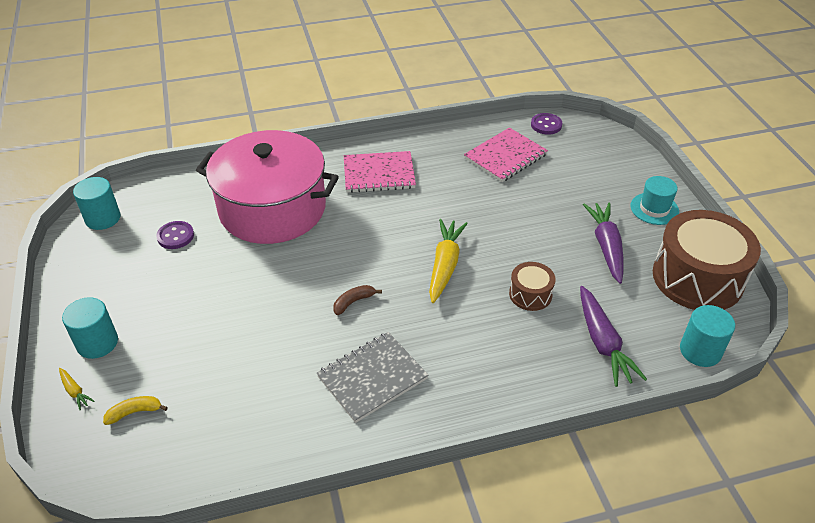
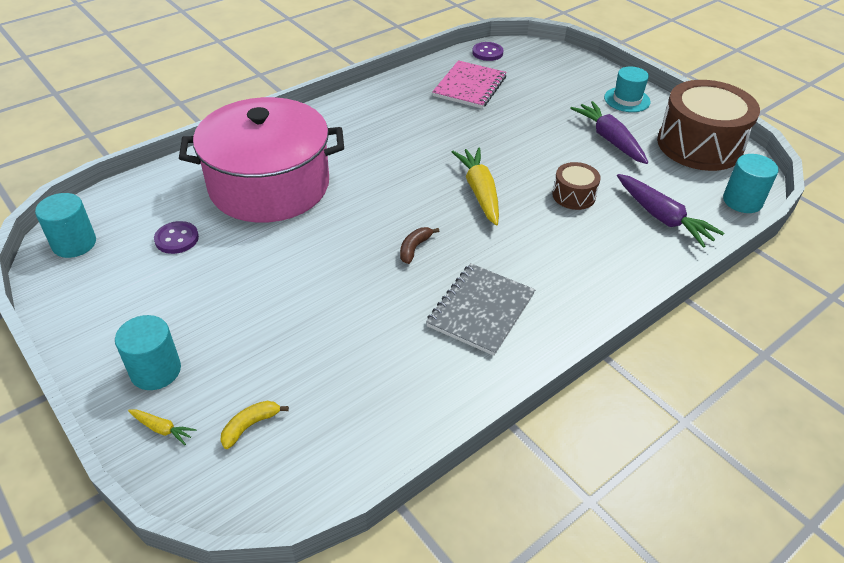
camera: 25 degrees left, 0 degrees up
pink notebook [344,151,416,193] -> none

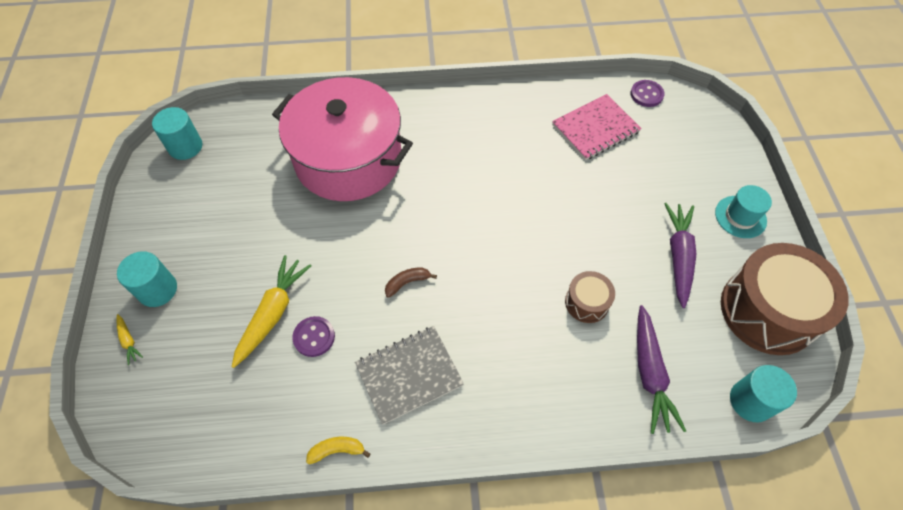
camera: 35 degrees right, 15 degrees up
purple button [154,221,199,254] -> purple button moved to [292,316,335,357]
yellow banana [221,401,289,449] -> yellow banana moved to [306,437,370,464]
yellow carrot [452,148,499,226] -> yellow carrot moved to [232,255,312,368]

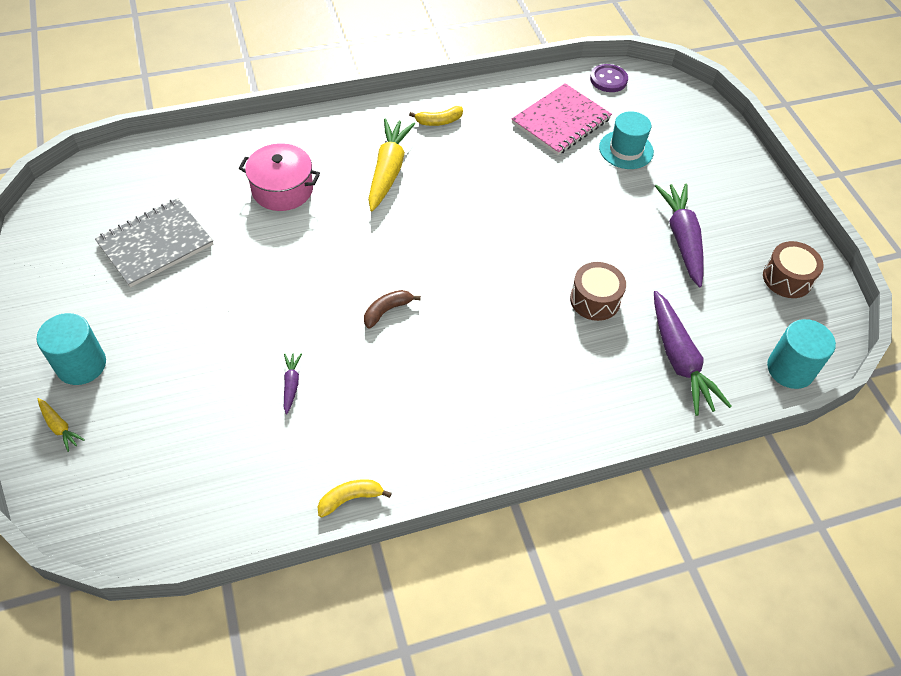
camera: 15 degrees left, 5 degrees down
turquoise cylinder [152,107,202,160] -> none
yellow carrot [232,255,312,368] -> yellow carrot moved to [368,118,415,211]
pink pot [272,77,413,201] -> pink pot [238,143,320,211], size x0.47
purple button [292,316,335,357] -> purple carrot [284,354,302,415]
grey notebook [355,326,464,424] -> grey notebook moved to [95,198,213,288]
turquoise hat [715,185,772,238] -> turquoise hat moved to [599,111,654,169]
brown drum [721,243,849,355] -> brown drum [763,241,824,298], size x0.48
none -> yellow banana [409,106,463,126]

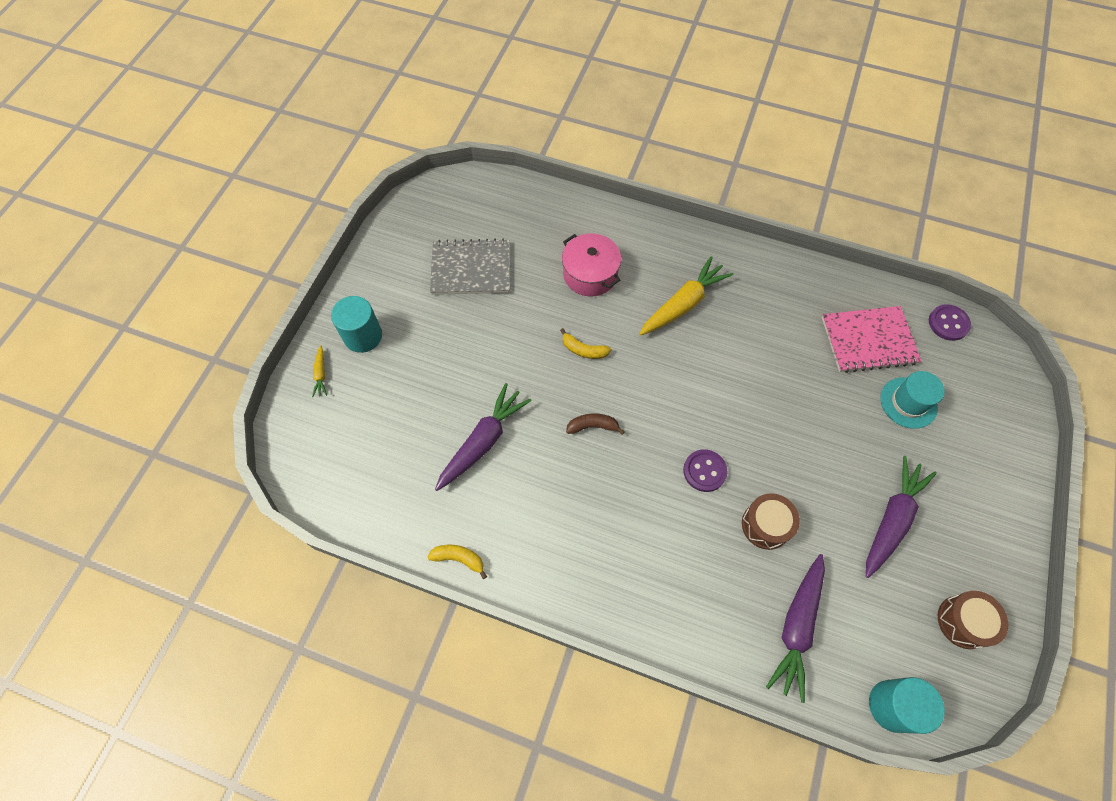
camera: 40 degrees right, 10 degrees up
purple carrot [284,354,302,415] -> purple carrot [435,383,531,491], size x2.17
yellow banana [409,106,463,126] -> yellow banana moved to [560,328,611,359]
none -> purple button [683,449,727,492]

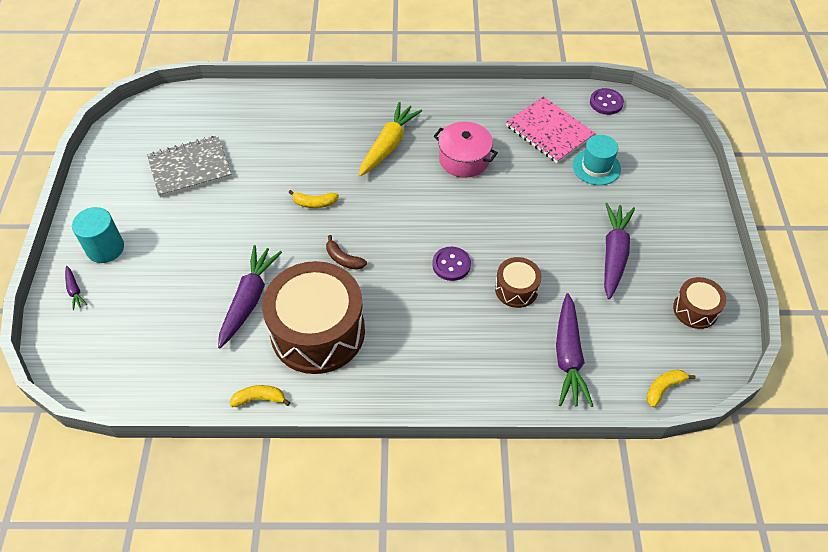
camera: 20 degrees left, 10 degrees down
yellow carrot [312,345,327,397] -> purple carrot [65,266,87,310]
pink pot [562,233,621,296] -> pink pot moved to [434,122,498,178]
brown banana [566,414,625,435] -> brown banana turned 120 degrees counterclockwise [326,235,367,270]
pink notebook [822,306,921,373] -> pink notebook turned 75 degrees clockwise [506,96,595,163]
turquoise cylinder [869,677,945,734] -> yellow banana [646,369,696,407]
none -> brown drum [262,261,365,374]

